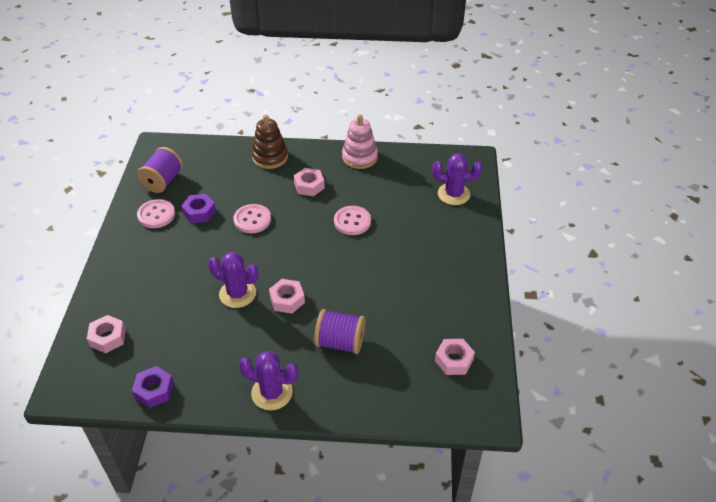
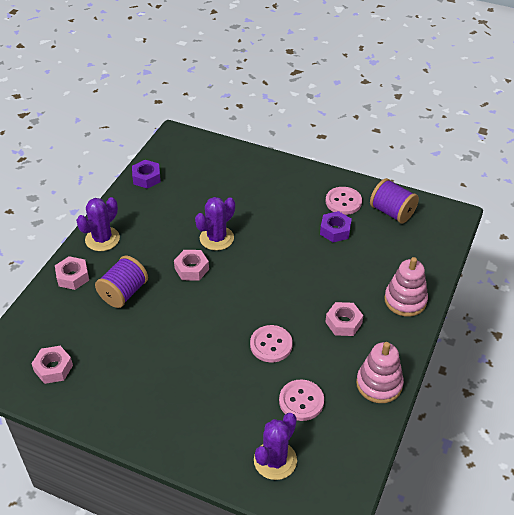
camera: 110 degrees right, 0 degrees up
pink nut [87,315,126,353] -> pink nut moved to [55,256,89,290]
pink button [233,204,271,233] -> pink button moved to [279,380,324,421]
brown stacking toy [252,114,288,169] -> pink stacking toy [384,257,428,317]

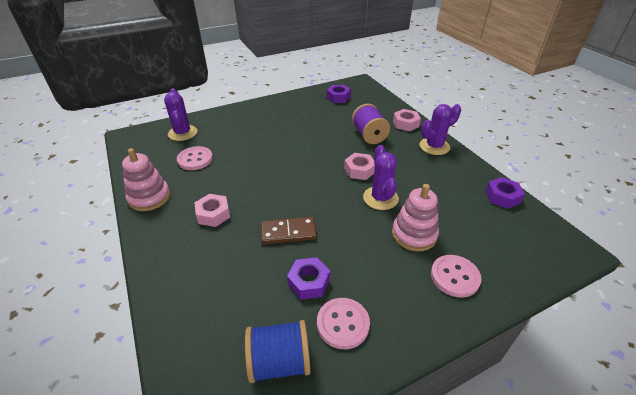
camera: 130 degrees right, 5 degrees down
pink nut [31,346,73,384] -> purple nut [327,85,351,103]
purple cactus [76,197,120,251] -> purple cactus turned 75 degrees clockwise [419,104,461,155]
pink button [250,325,293,362] -> pink button moved to [431,255,481,297]
purple spool [370,178,419,224] -> blue spool [245,320,311,383]
pink stacking toy [384,257,428,317] -> pink stacking toy moved to [392,184,439,251]
none -> brown domino [261,217,317,244]

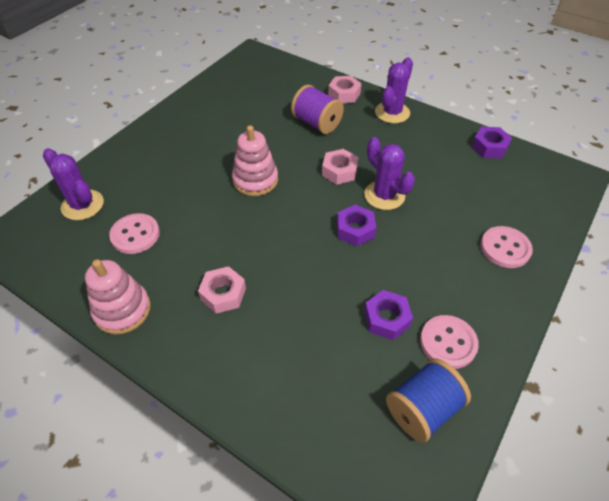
camera: 30 degrees left, 10 degrees up
brown domino [261,217,317,244] -> none
purple nut [327,85,351,103] -> purple nut moved to [337,205,376,246]
pink stacking toy [392,184,439,251] -> pink stacking toy moved to [232,125,278,196]

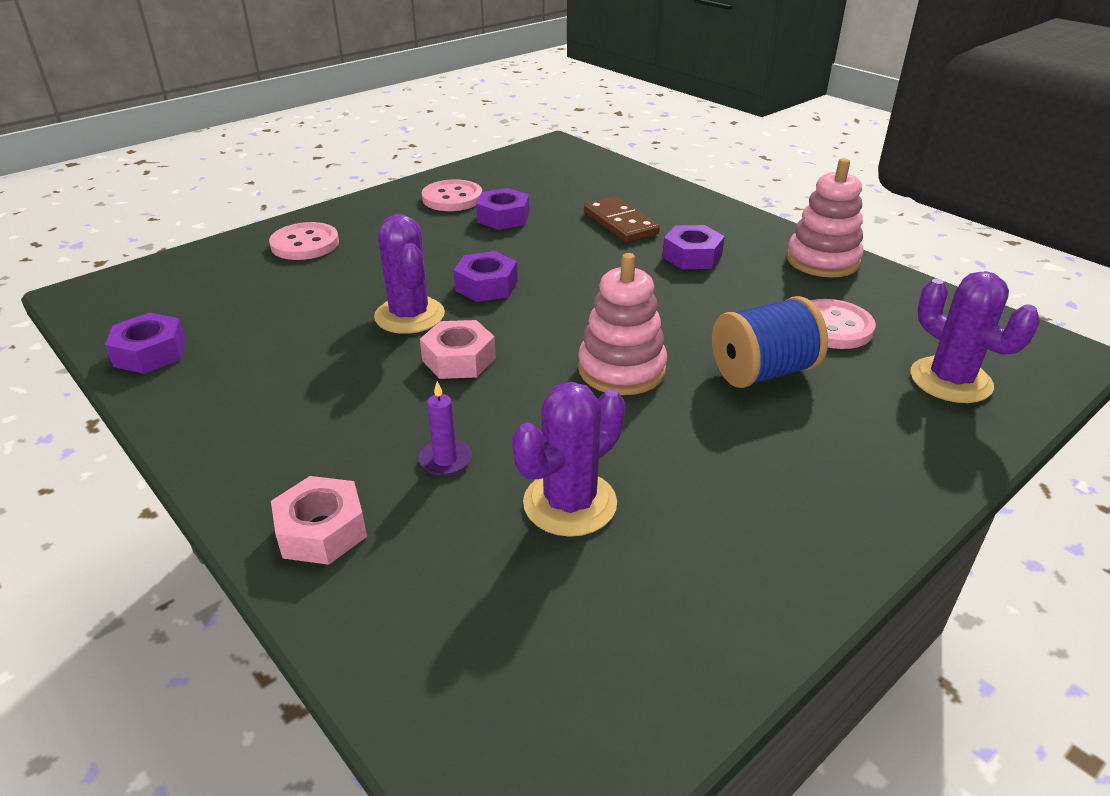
camera: 165 degrees left, 15 degrees down
pink nut [198,266,246,314] -> purple nut [662,225,725,269]
purple spool [291,85,344,134] -> purple candle [418,381,472,475]
purple cactus [375,58,413,124] -> purple cactus moved to [512,382,625,537]
blue spool [386,358,471,443] -> blue spool moved to [712,296,828,388]
none -> brown domino [584,197,660,242]

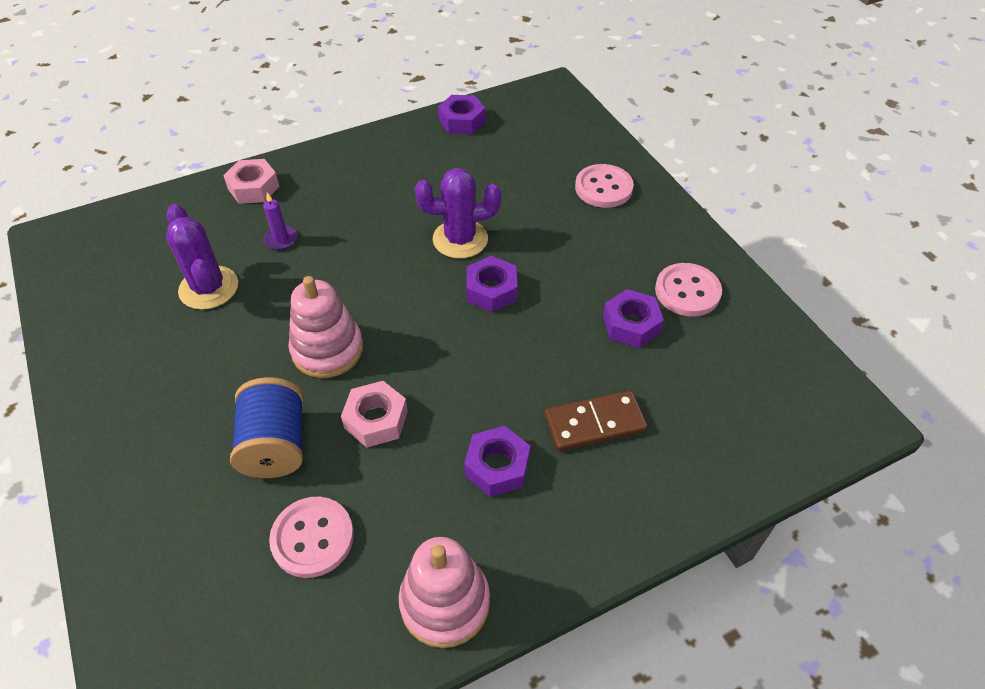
camera: 105 degrees right, 15 degrees up
pink nut [420,320,496,379] -> pink nut moved to [341,381,408,447]
purple cactus [911,271,1040,403] -> none

